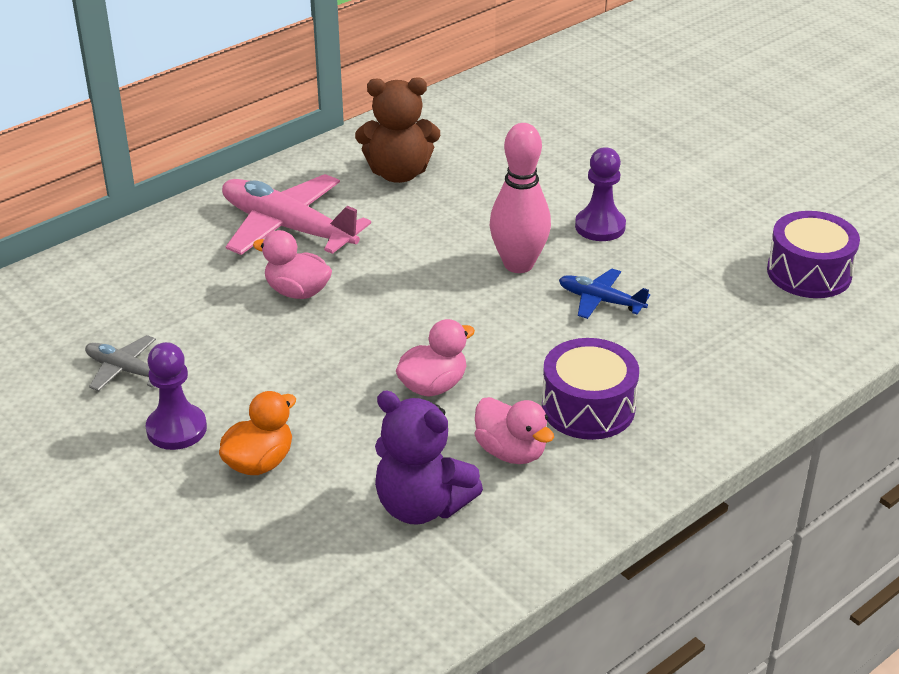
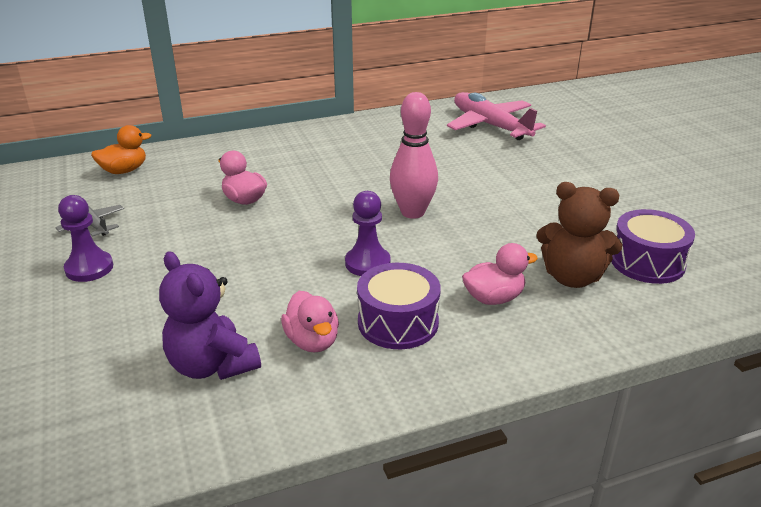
camera: 20 degrees right, 5 degrees down
orange duck [219,391,296,475] -> orange duck moved to [91,125,151,174]
pink plane [222,174,371,255] -> pink plane moved to [447,92,546,140]
brown teddy bear [355,77,440,183] -> brown teddy bear moved to [536,182,623,288]
pink duck [396,319,475,397] -> pink duck moved to [462,243,538,305]
blue plane [559,268,650,319] -> none
purple pawn [575,147,626,241] -> purple pawn moved to [345,191,391,276]

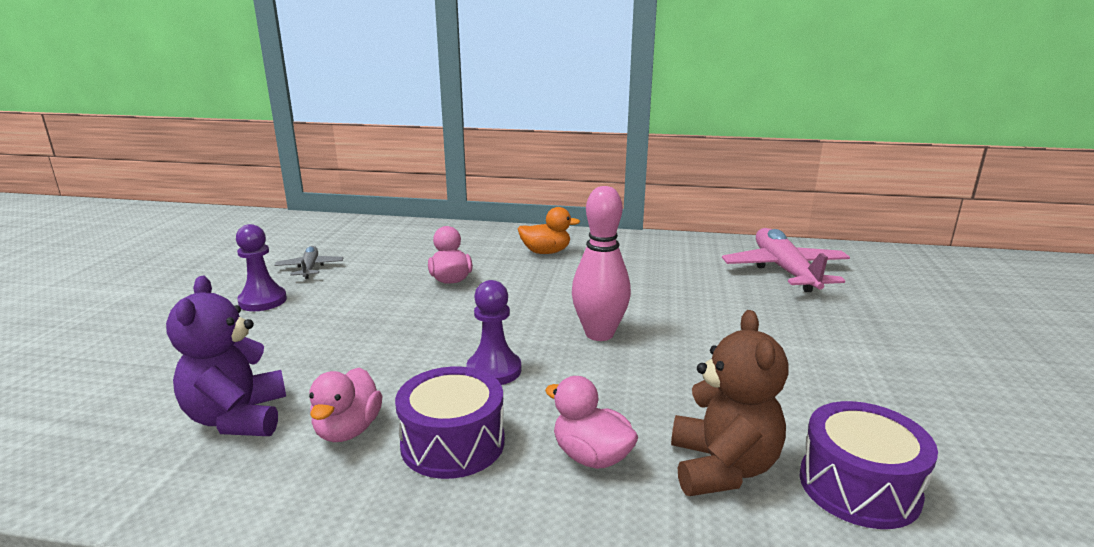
camera: 30 degrees right, 10 degrees down
orange duck [91,125,151,174] -> orange duck moved to [518,207,580,254]
pink duck [462,243,538,305] -> pink duck turned 150 degrees counterclockwise [545,376,638,469]
brown teddy bear [536,182,623,288] -> brown teddy bear turned 135 degrees counterclockwise [671,310,789,496]

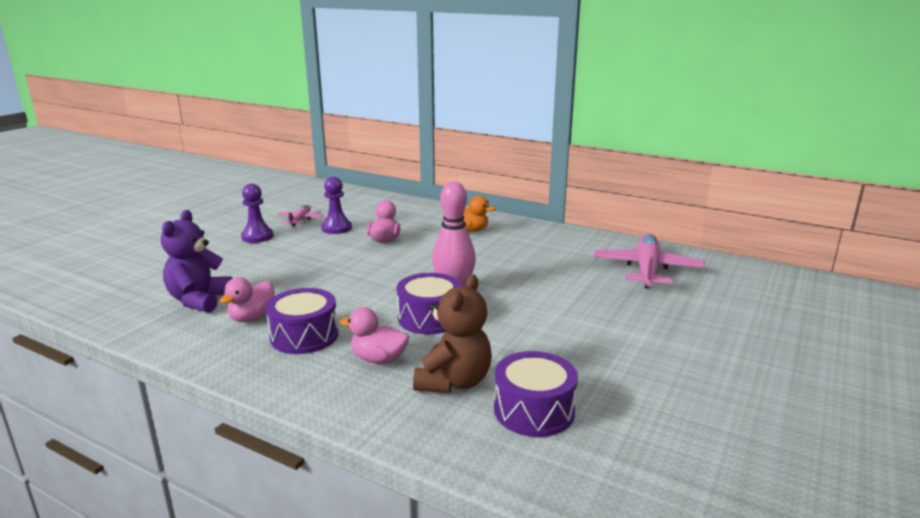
camera: 20 degrees right, 0 degrees up
grey plane [275,246,343,279] -> pink plane [277,204,324,227]
purple pawn [466,280,521,385] -> purple pawn moved to [321,177,352,234]
pink duck [545,376,638,469] -> pink duck turned 45 degrees counterclockwise [340,307,409,364]
none -> purple drum [397,273,461,334]

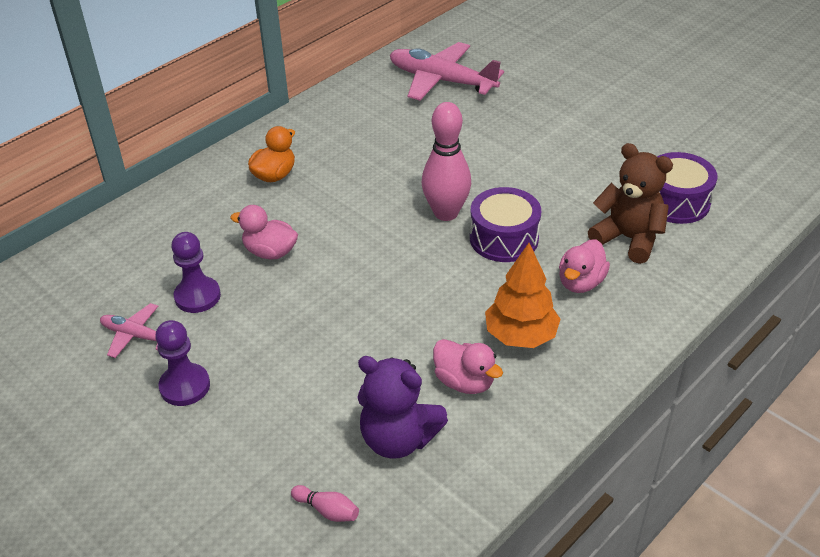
camera: 75 degrees left, 20 degrees up
purple drum [266,288,338,354] -> orange tree [485,243,561,348]
none -> pink bowling pin [291,485,359,522]

